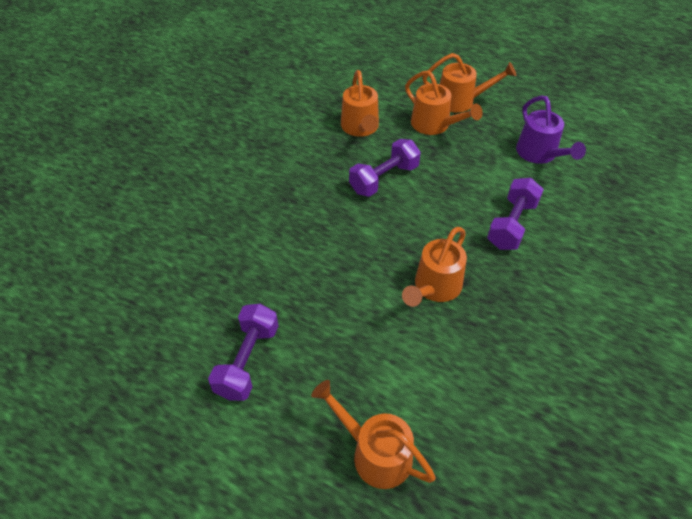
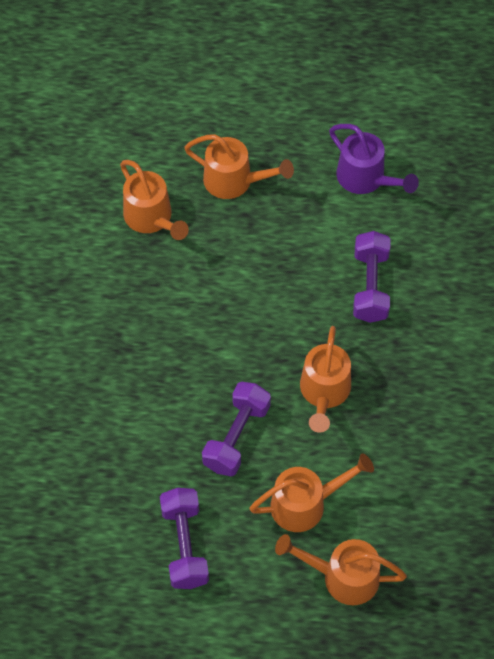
camera: 25 degrees left, 10 degrees up
purple dumbbell [349,139,421,197] -> purple dumbbell moved to [202,382,271,476]
orange watering can [423,53,516,113] -> orange watering can moved to [249,453,374,532]

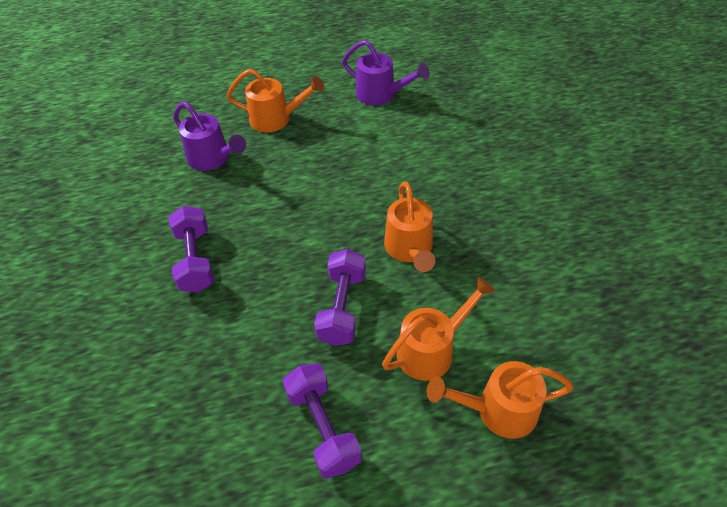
camera: 15 degrees left, 10 degrees down
orange watering can [120,160,189,240] -> purple watering can [173,101,246,171]
purple dumbbell [353,231,390,323] -> purple dumbbell moved to [169,206,214,292]

